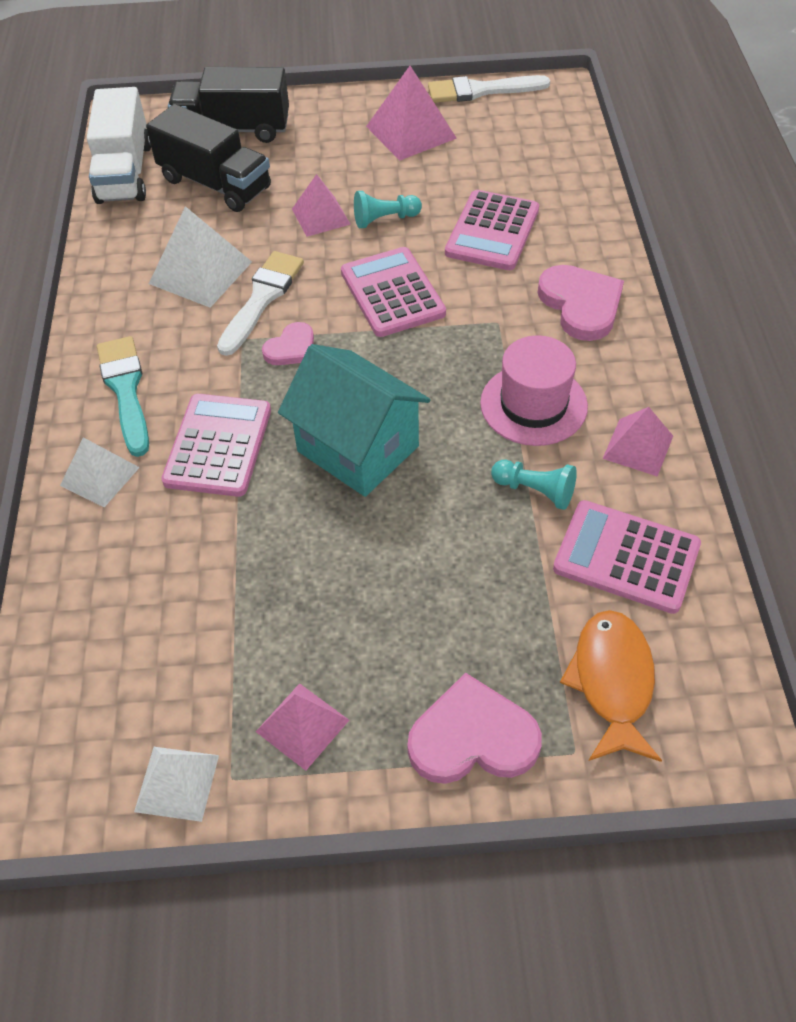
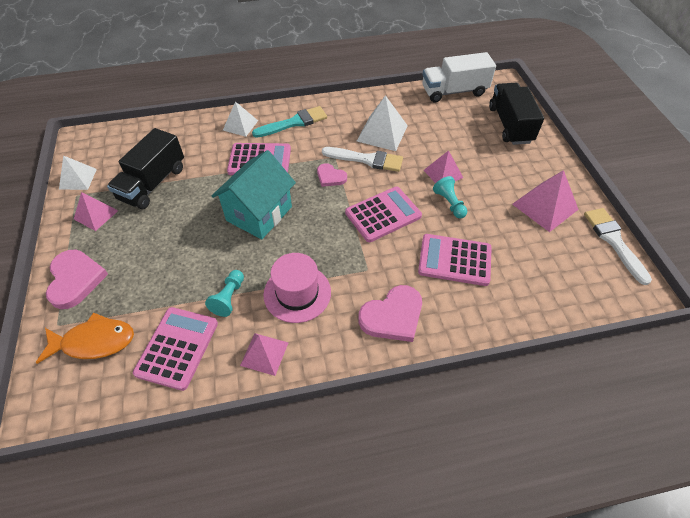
camera: 80 degrees right, 0 degrees up
black truck [146,104,271,212] -> black truck moved to [107,128,184,209]

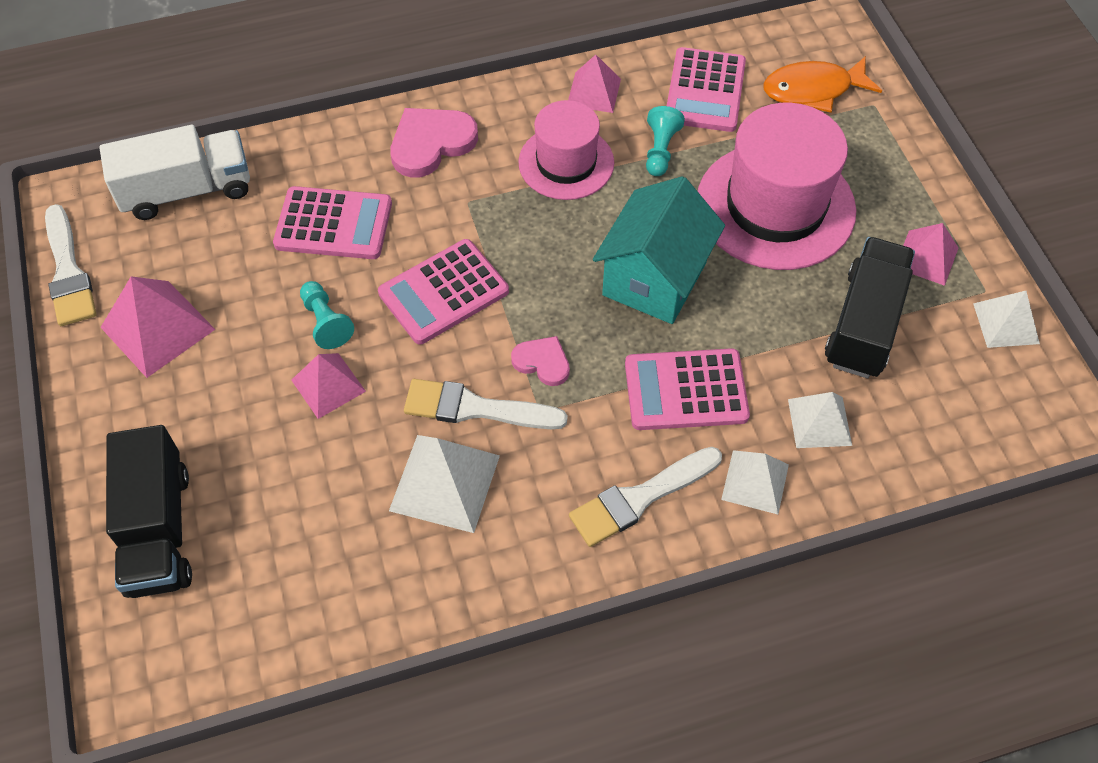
camera: 175 degrees right, 5 degrees up
pink heart [46,250,108,309] -> none
turquoise brush [252,106,327,138] -> white brush [569,447,722,547]
white truck [422,52,496,102] -> white truck moved to [99,125,250,220]
none -> pink hat [698,103,856,270]
none -> white pyramid [788,392,852,448]

